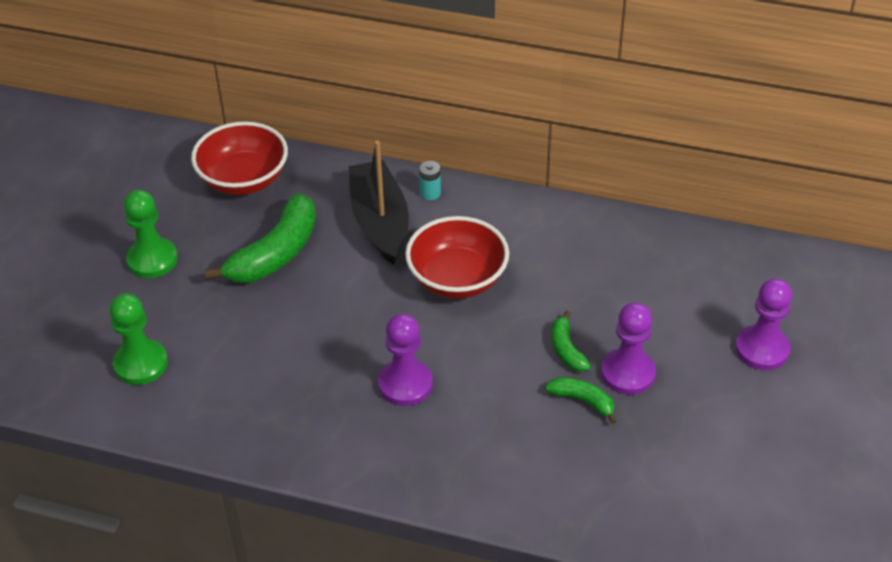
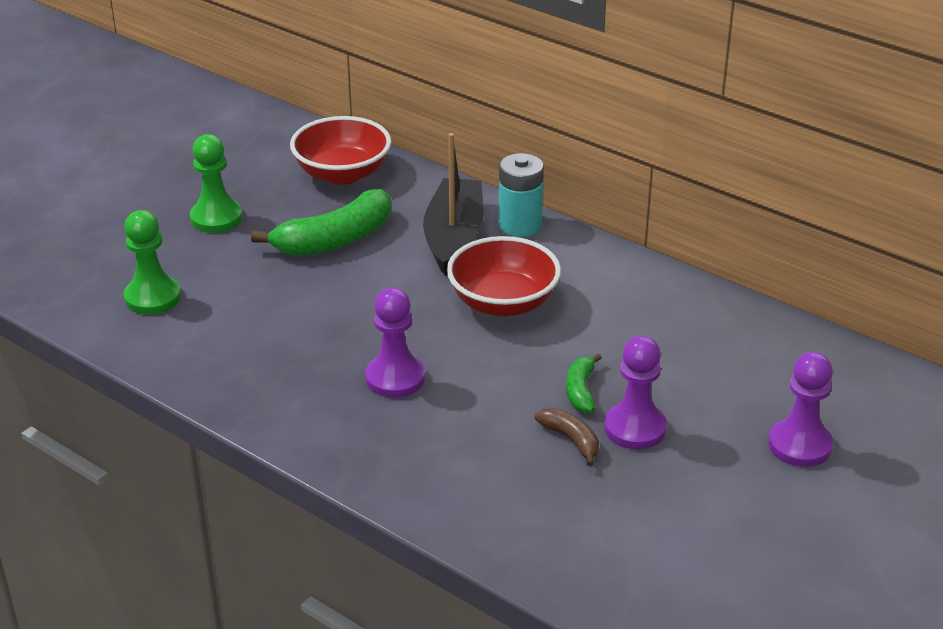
camera: 20 degrees right, 10 degrees down
turquoise battery [419,161,441,200] -> turquoise battery [498,153,544,237], size x1.89
green banana [545,377,616,424] -> brown banana [535,408,599,466]

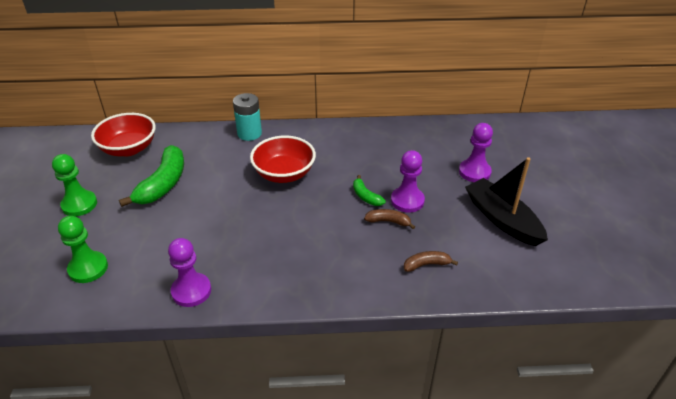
camera: 40 degrees left, 5 degrees up
purple pawn [365,287,425,398] -> purple pawn moved to [168,238,211,307]
black boat [423,133,484,276] -> black boat moved to [465,157,548,246]
none -> brown banana [404,251,458,272]

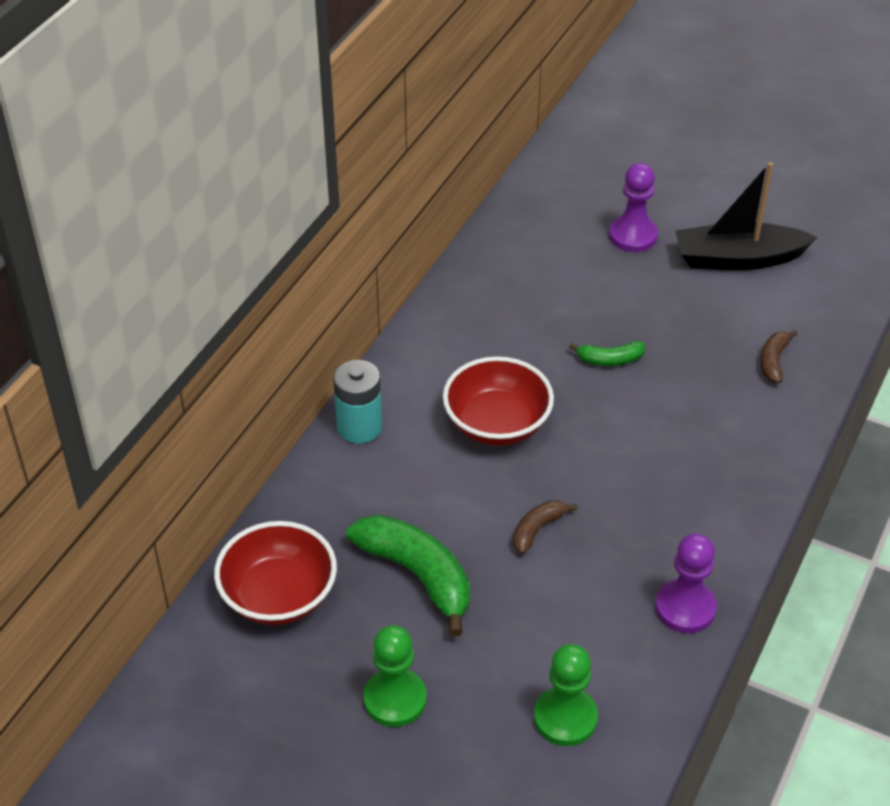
camera: 60 degrees left, 5 degrees up
brown banana [364,209,415,229] -> brown banana moved to [513,500,577,555]
purple pawn [391,150,425,213] -> none

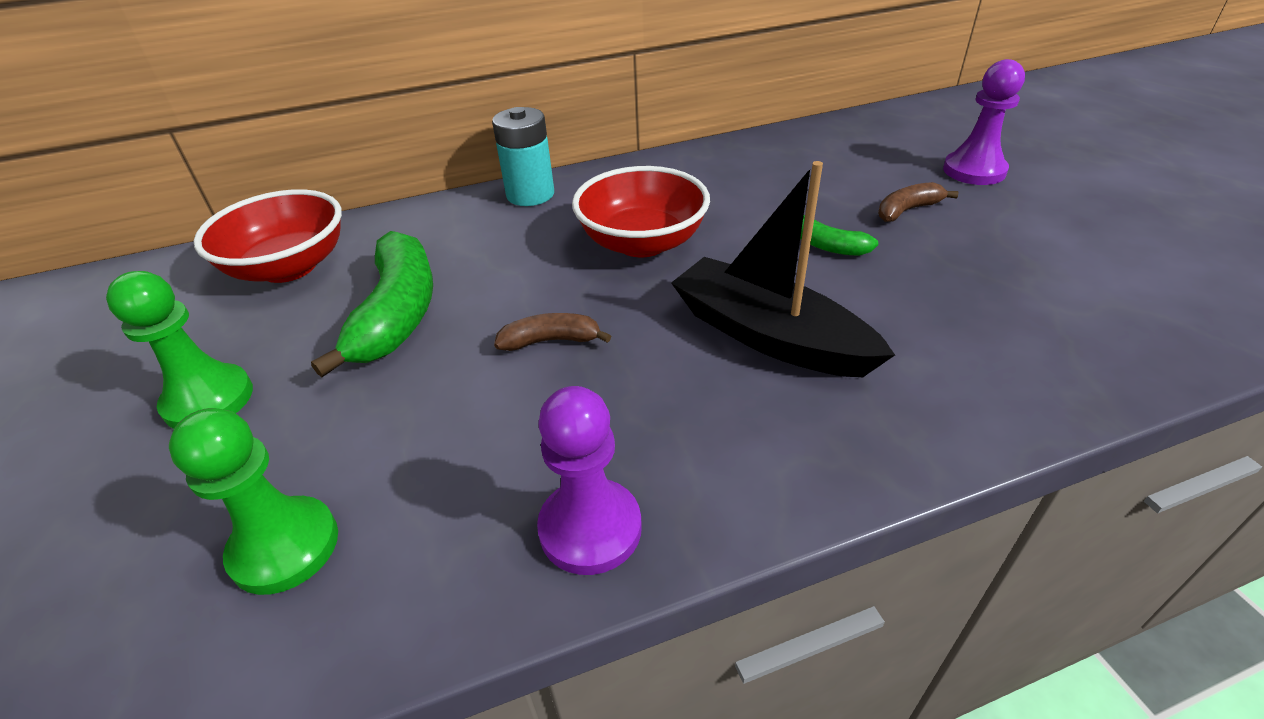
camera: 45 degrees right, 5 degrees down
black boat [675,162,817,270] -> black boat moved to [671,161,895,377]
brown banana [760,330,798,383] -> brown banana moved to [878,182,959,222]

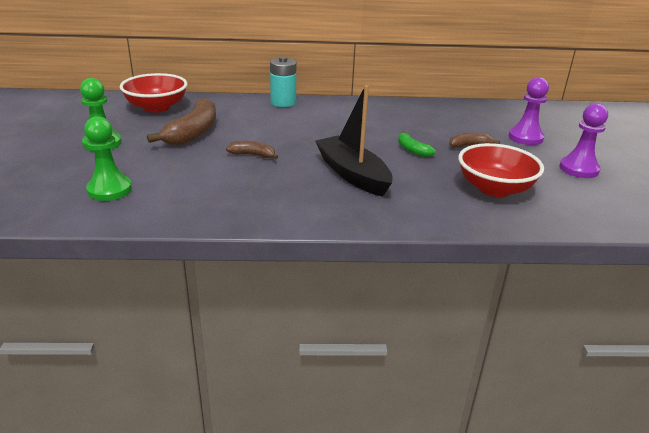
camera: 15 degrees right, 10 degrees down
green banana [311,231,433,377] -> brown banana [147,98,216,145]
purple pawn [537,386,642,575] -> purple pawn moved to [559,103,608,178]
red bowl [572,166,710,257] -> red bowl moved to [458,143,544,197]

